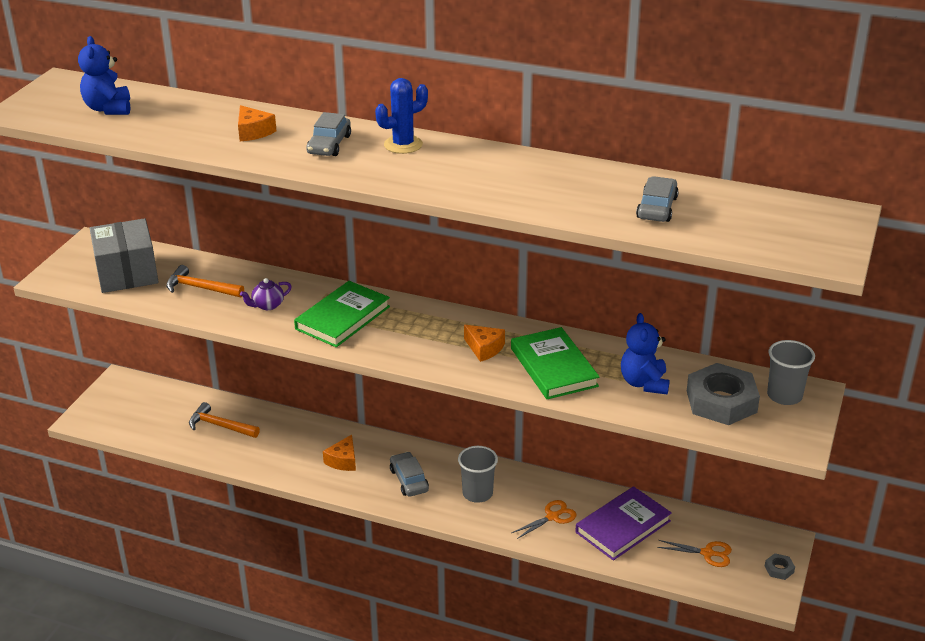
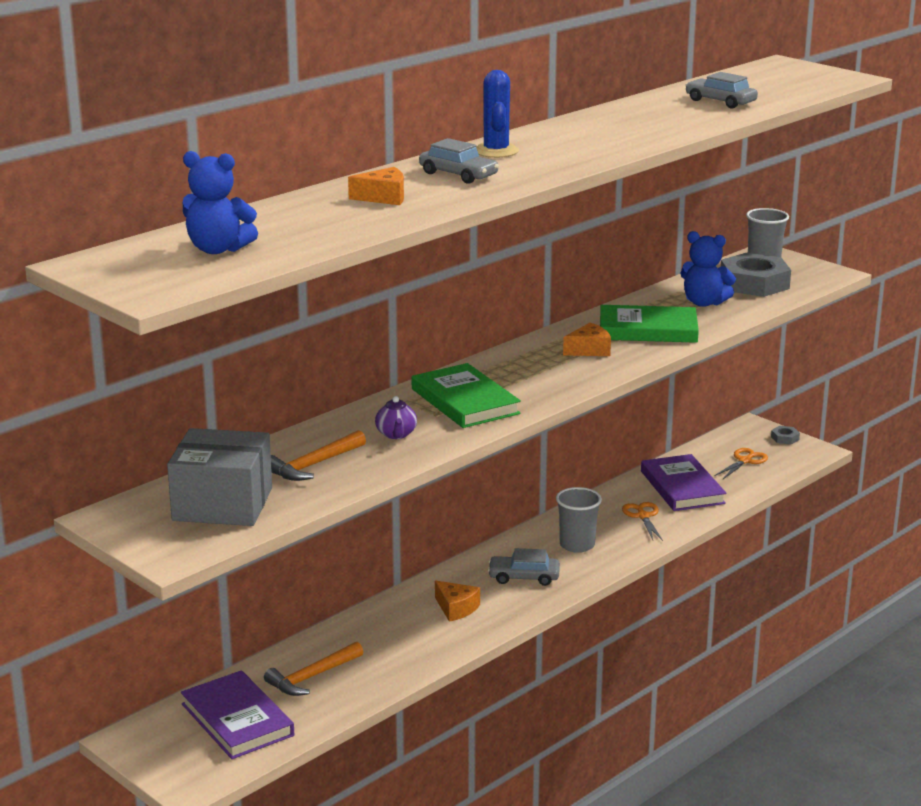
camera: 65 degrees left, 10 degrees down
none -> purple book [181,670,294,759]

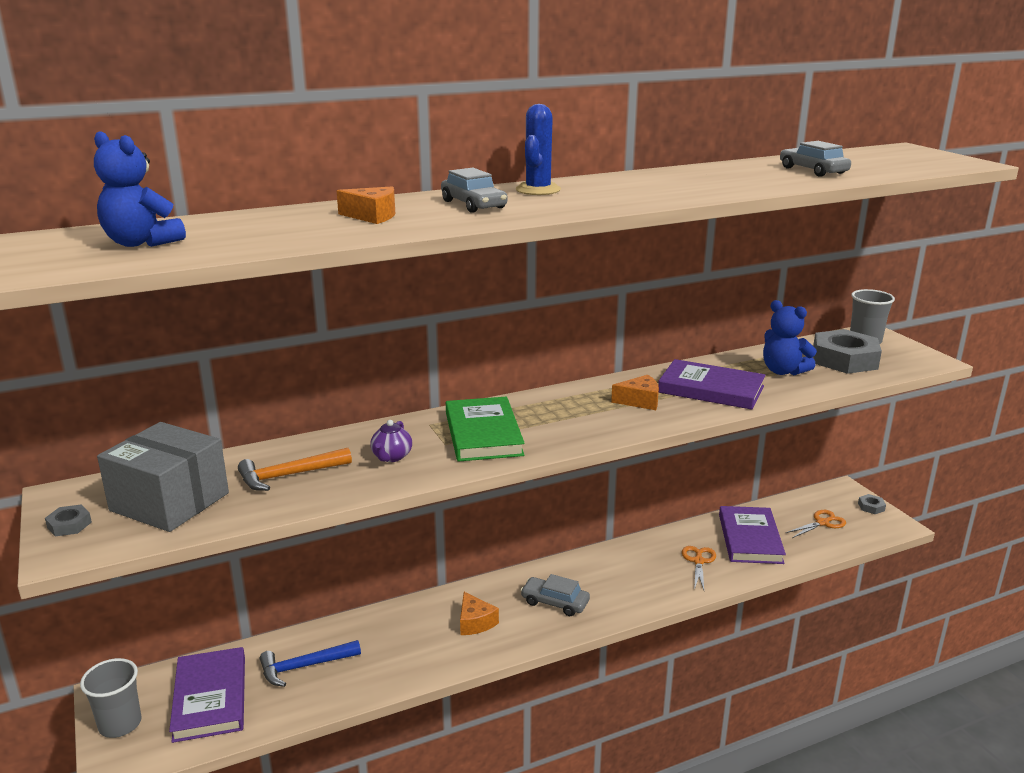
camera: 20 degrees right, 0 degrees up
orange hammer [264,642,363,696] -> blue hammer [260,640,361,687]
grey cup [556,487,602,553] -> grey cup moved to [80,658,142,738]
green book [600,305,699,343] -> purple book [658,359,765,410]
none -> grey nut [45,505,92,536]

